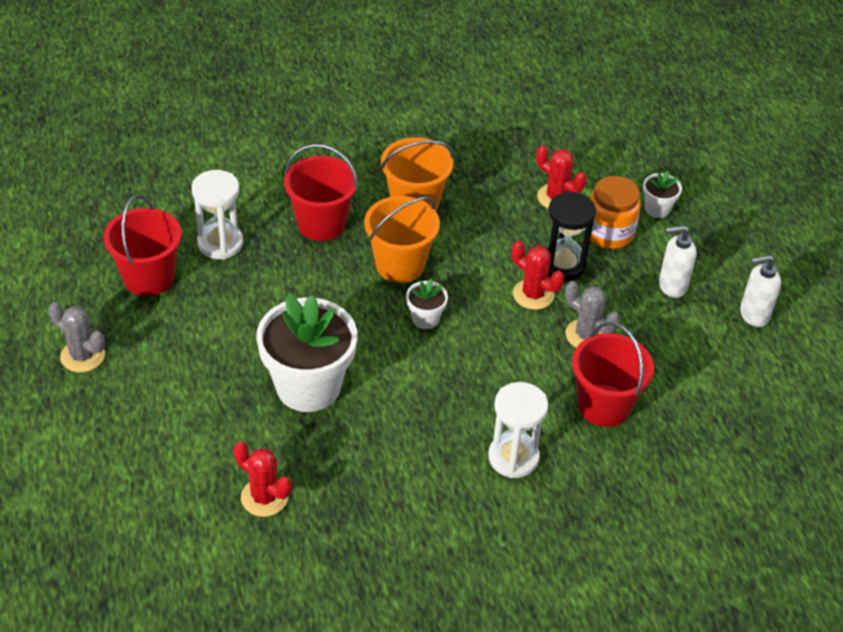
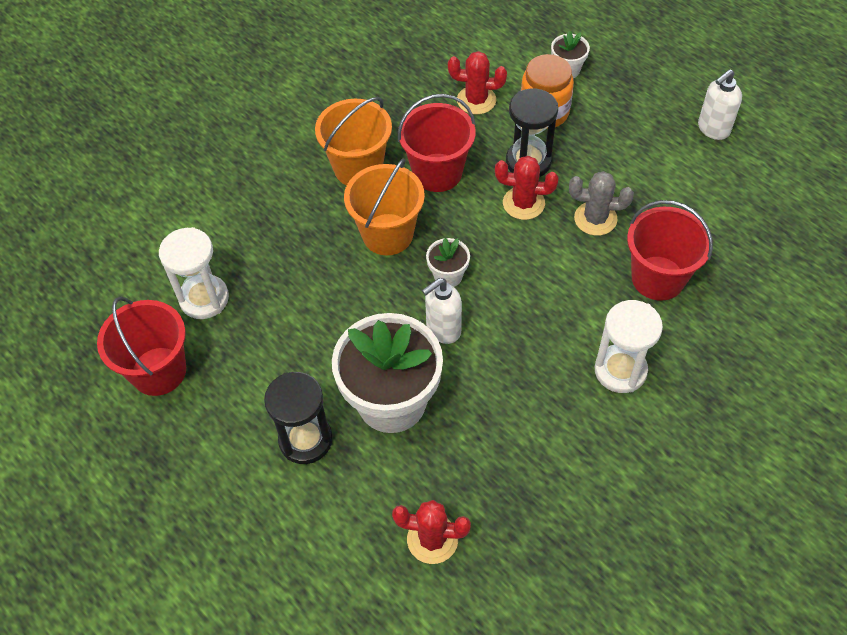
camera: 25 degrees left, 10 degrees up
grey cactus [48,302,105,372] -> none
red bucket [284,144,358,241] -> red bucket moved to [398,94,476,192]
white soap dispenser [659,225,696,298] -> white soap dispenser moved to [422,278,462,344]
none -> black hourglass [264,372,333,464]

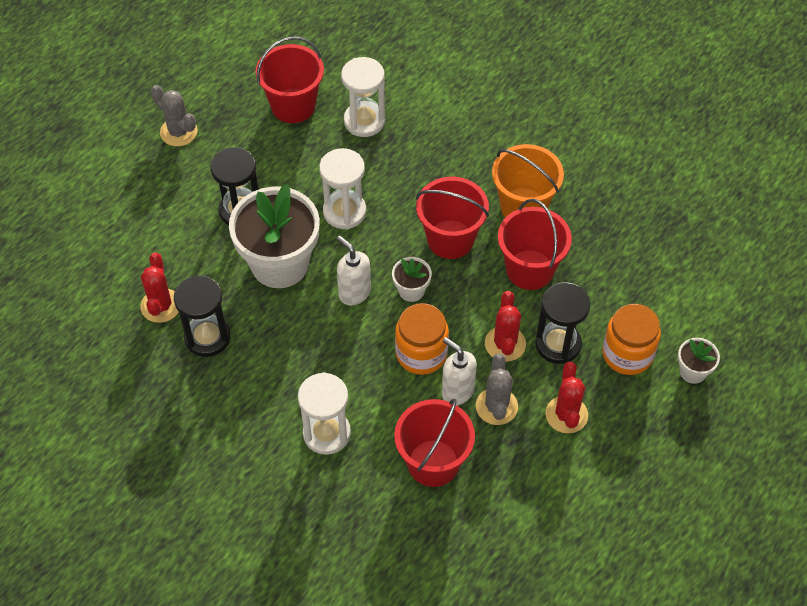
camera: 80 degrees right, 0 degrees up
orange bucket [344,158,425,255] -> red bucket [416,177,489,259]
red cactus [448,51,507,115] -> red cactus moved to [546,362,588,433]
white soap dispenser [698,69,742,140] -> white soap dispenser moved to [442,337,477,405]
none -> grey cactus [151,85,198,146]
none -> black hourglass [174,275,230,357]
none -> white hourglass [319,148,366,230]
none -> orange jar [395,303,449,375]

